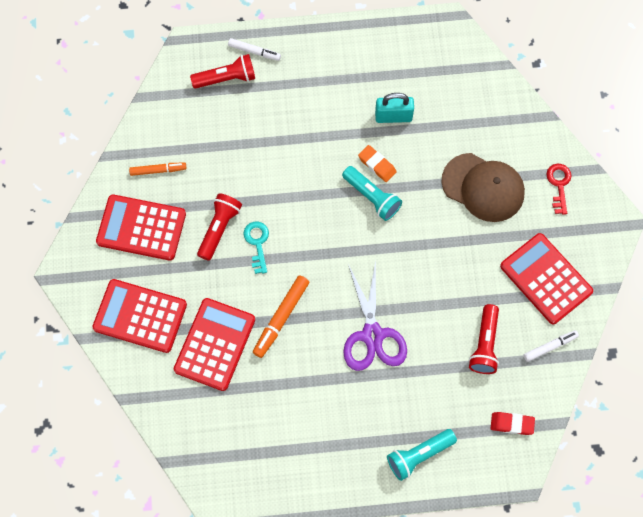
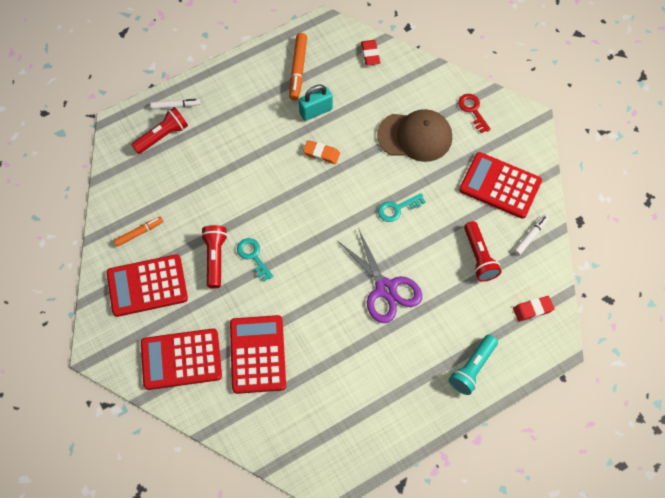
camera: 25 degrees left, 5 degrees down
orange marker [253,275,309,358] -> orange marker moved to [289,33,307,100]
turquoise flashlight [342,166,402,221] -> none
none -> red eraser [361,40,380,65]
none -> turquoise key [378,193,426,222]

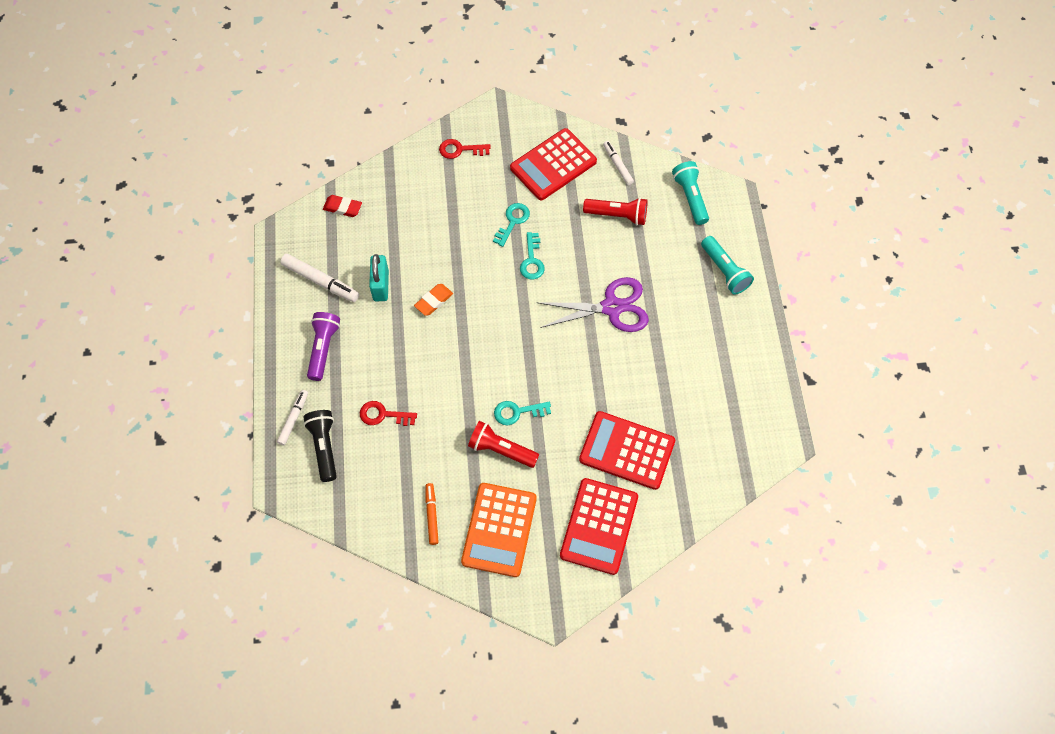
camera: 65 degrees left, 0 degrees up
red calculator [107,254,188,317] -> orange calculator [461,483,537,577]
red flashlight [131,107,188,154] -> black flashlight [303,410,337,482]
orange marker [289,33,307,100] -> white marker [280,254,359,302]
brown cap [377,109,452,162] -> none
red eraser [513,296,554,322] -> turquoise flashlight [672,161,709,225]
none -> purple flashlight [307,312,340,381]
none -> red key [360,401,417,426]
none -> turquoise key [493,203,530,247]

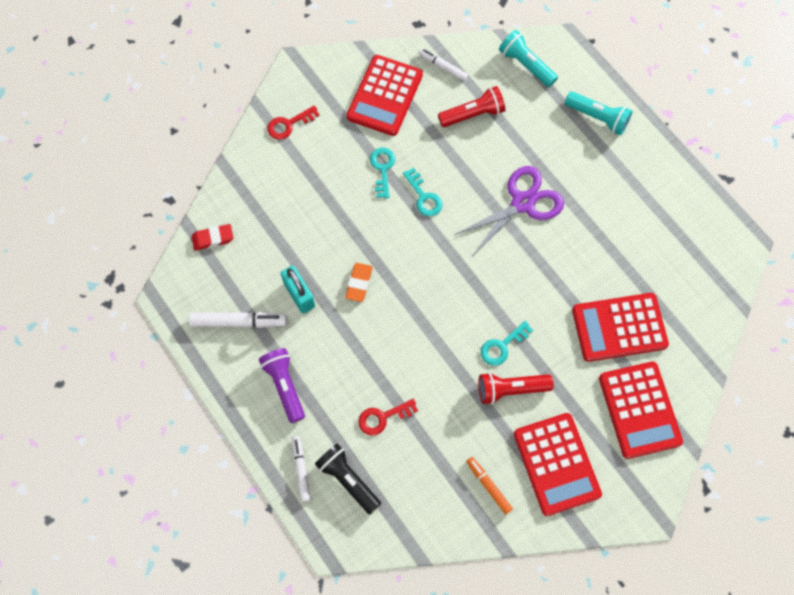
camera: 30 degrees left, 5 degrees up
orange calculator [461,483,537,577] -> red calculator [514,413,602,516]

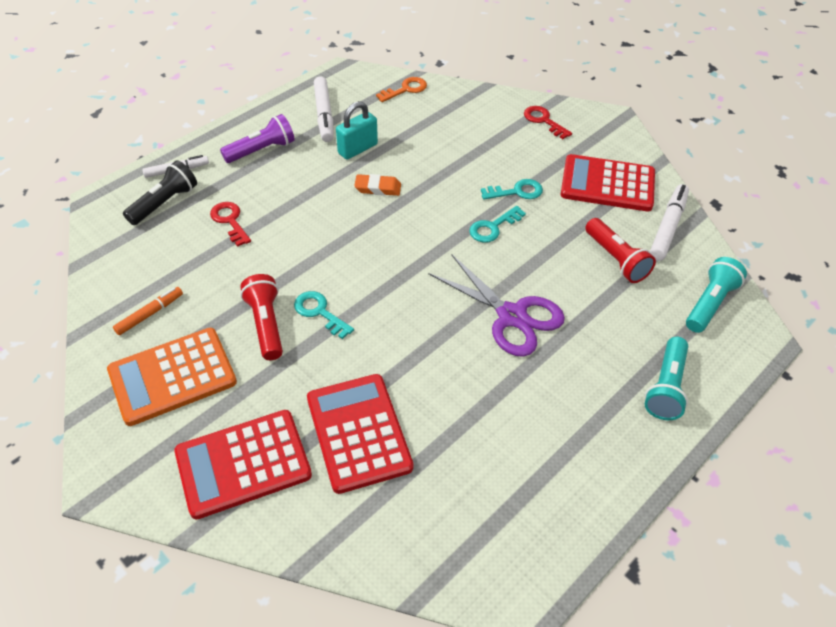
camera: 80 degrees right, 20 degrees down
red eraser [192,224,233,251] -> orange key [376,77,427,102]
white marker [419,48,468,81] -> white marker [650,184,689,261], size x1.56
red calculator [514,413,602,516] -> orange calculator [107,328,237,426]

